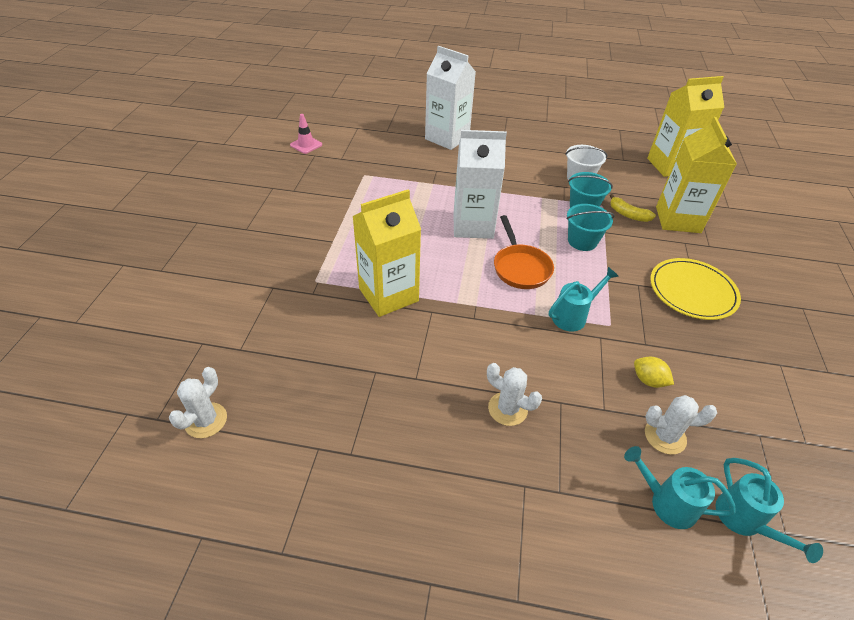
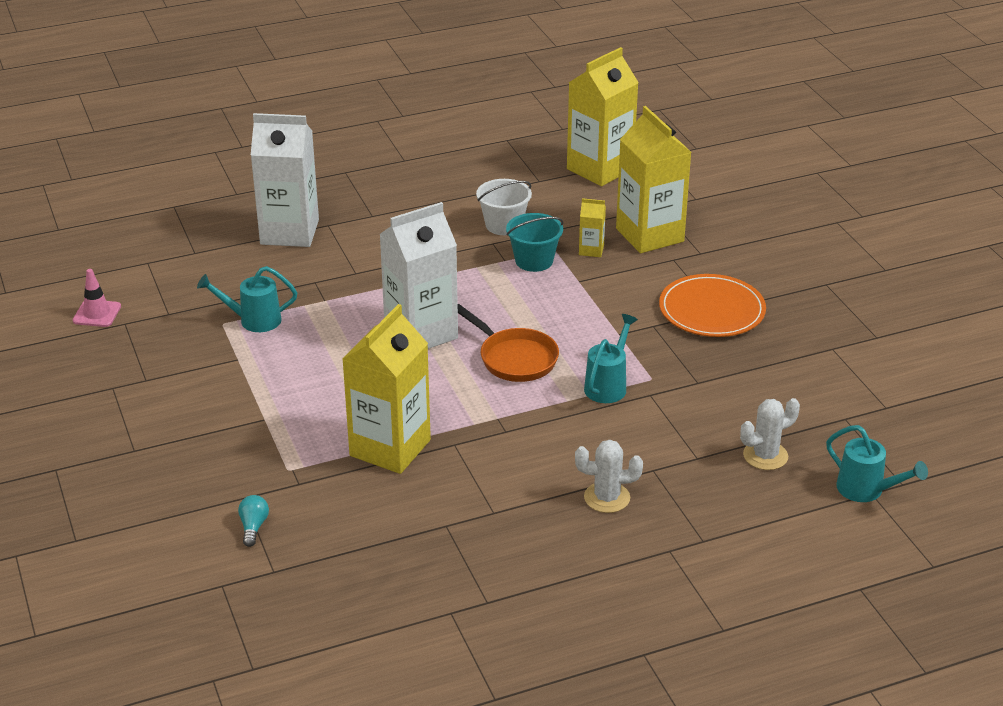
camera: 30 degrees left, 10 degrees down
white cactus [169,367,227,438] -> none
turquoise bucket [567,204,614,251] -> none
yellow banana [610,194,656,222] -> yellow carton [579,198,606,257]
turquoise watering can [624,446,736,529] -> turquoise watering can moved to [197,266,297,332]
yellow lemon [634,357,674,388] -> none
yellow plate [650,258,741,320] -> orange plate [659,274,766,337]
none -> turquoise light bulb [238,495,269,547]

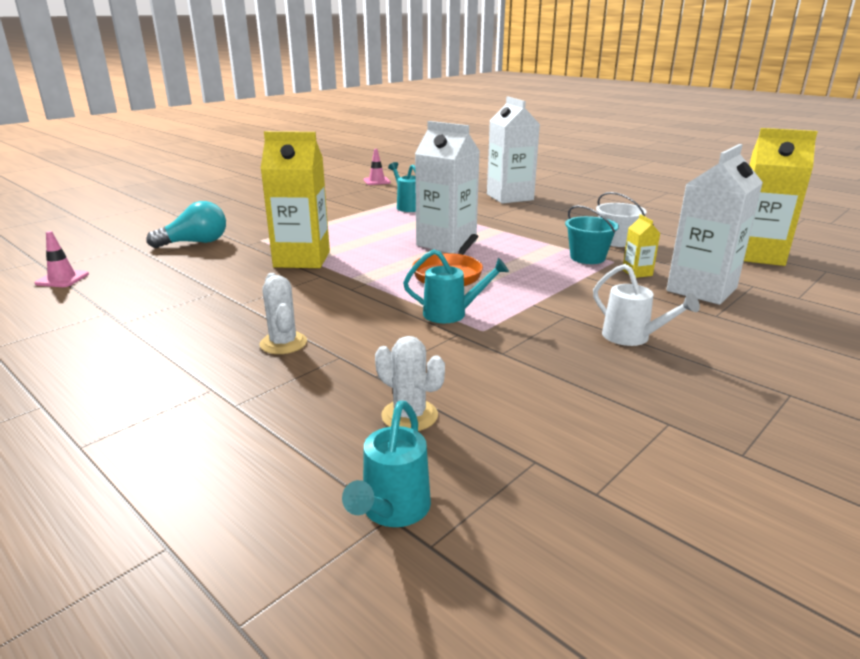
camera: 65 degrees right, 10 degrees down
turquoise light bulb [238,495,269,547] -> turquoise light bulb [146,201,226,248], size x1.95
yellow carton [616,106,691,253] -> white carton [666,144,763,305]
orange plate [659,274,766,337] -> white watering can [593,264,700,346]
none -> pink traffic cone [35,231,89,287]

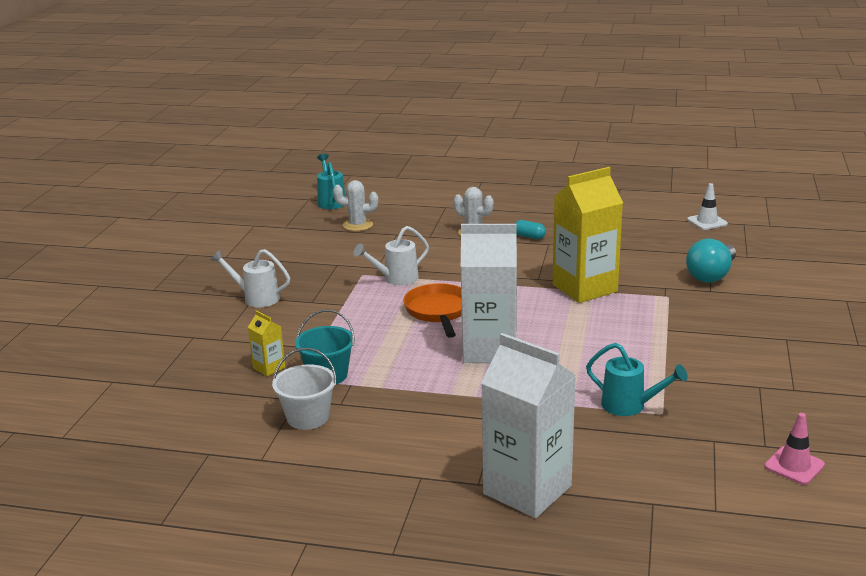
camera: 150 degrees right, 0 degrees up
pink traffic cone [35,231,89,287] -> white traffic cone [687,183,728,230]
turquoise watering can [403,249,509,323] -> white watering can [354,226,429,285]
white carton [666,144,763,305] -> none
yellow carton [744,128,818,266] -> none
none -> turquoise capsule [515,220,546,239]

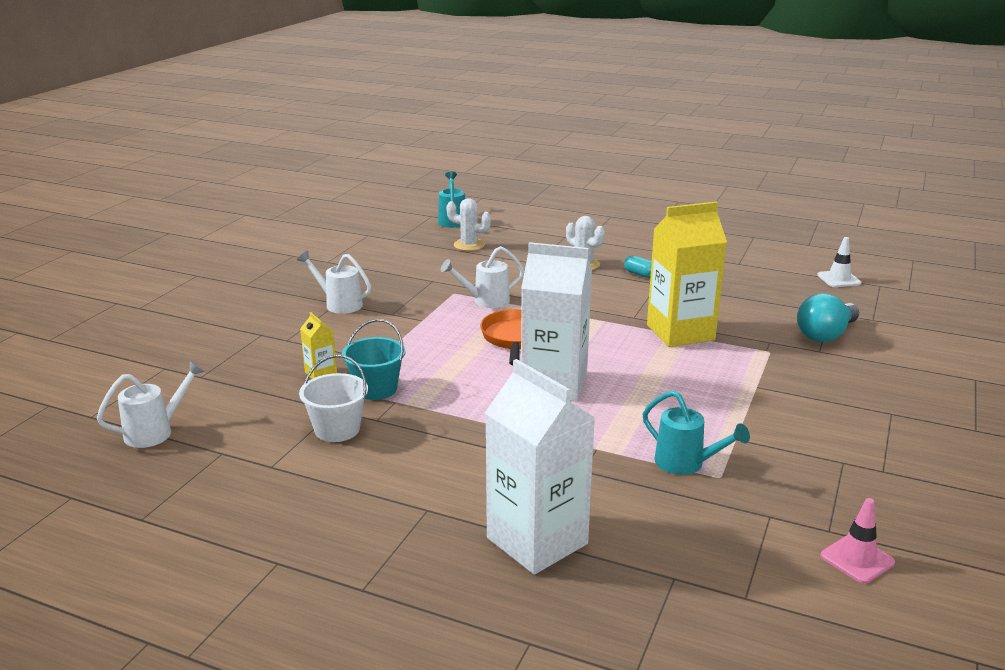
camera: 10 degrees right, 0 degrees up
none -> white watering can [97,361,205,448]

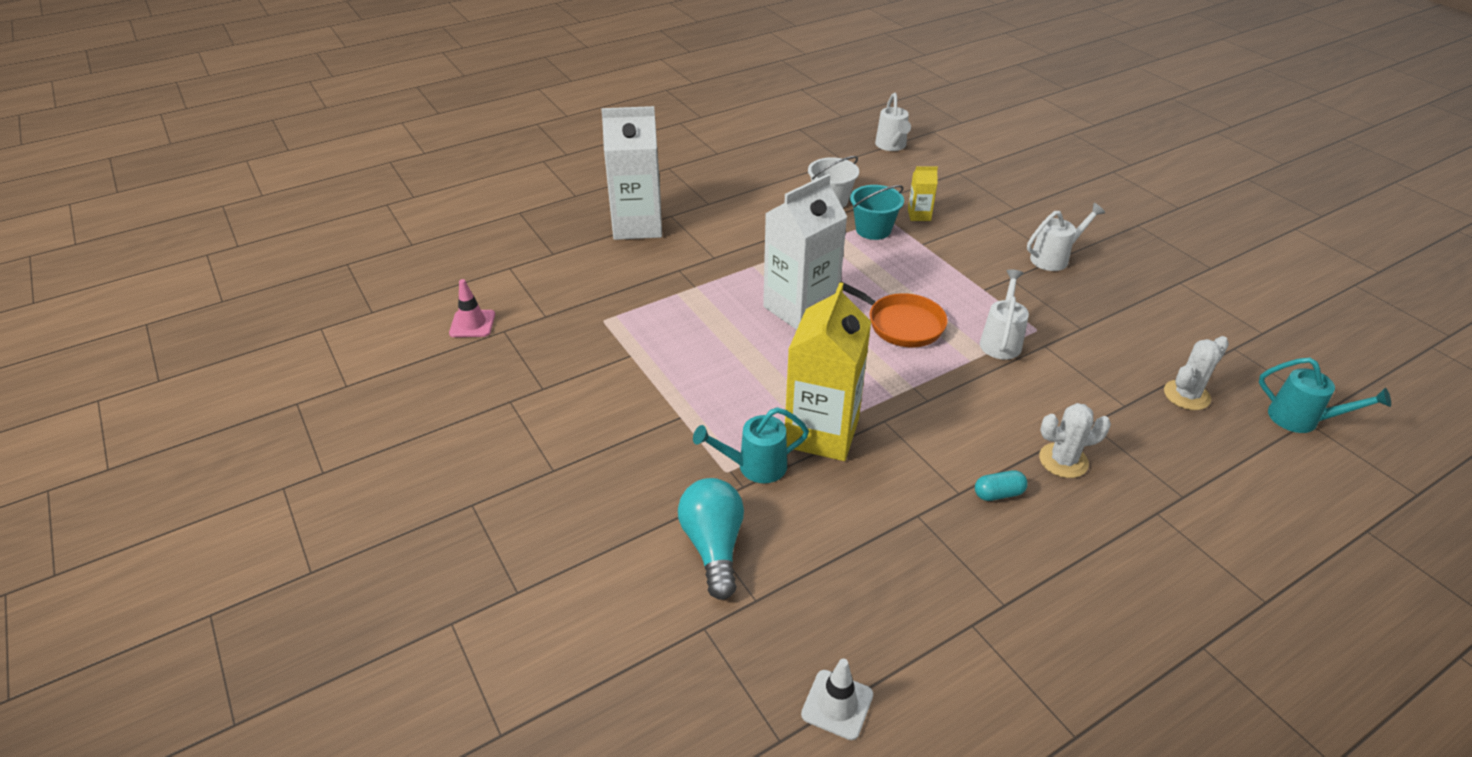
camera: 125 degrees right, 15 degrees up
turquoise watering can [642,390,750,475] -> turquoise watering can moved to [693,407,809,483]

